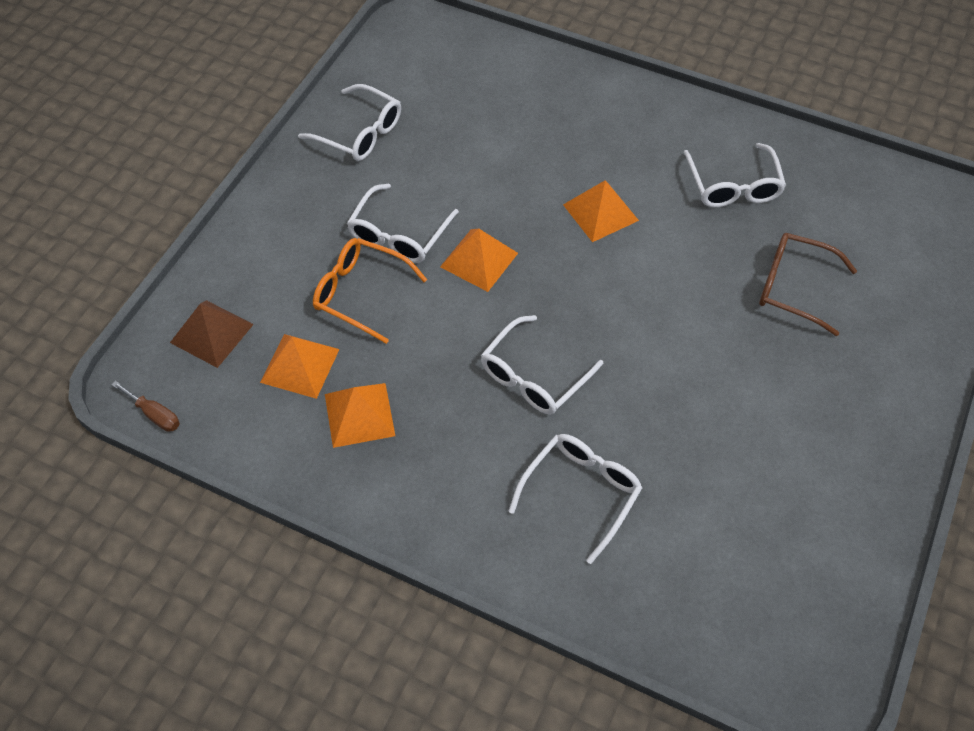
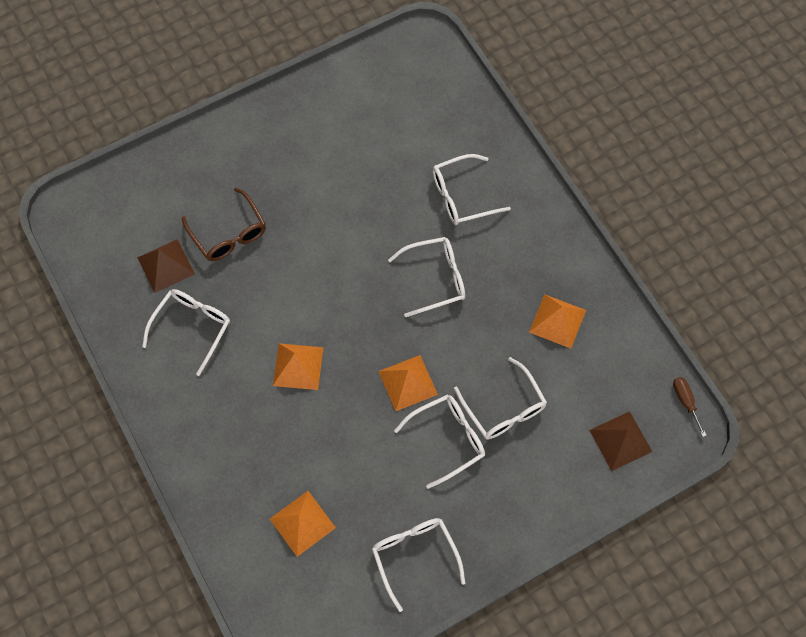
camera: 145 degrees left, 10 degrees up
orange pyramid [260,334,340,399] -> orange pyramid moved to [270,491,336,557]
orange glasses [313,238,427,344] -> white glasses [454,357,547,439]
none -> brown pyramid [137,239,195,293]

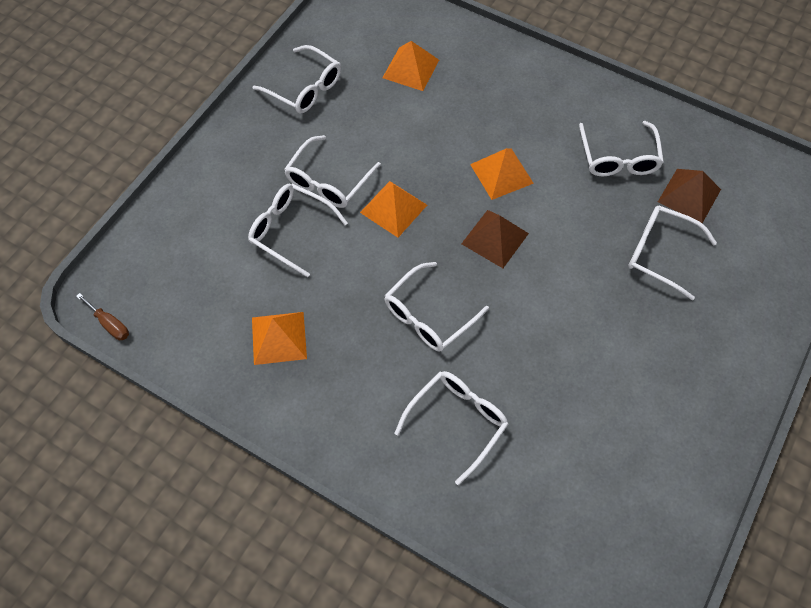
camera: 150 degrees right, 5 degrees down
brown glasses [182,188,266,261] -> white glasses [628,206,717,300]
brown pyramid [589,411,652,471] -> brown pyramid moved to [461,210,529,268]

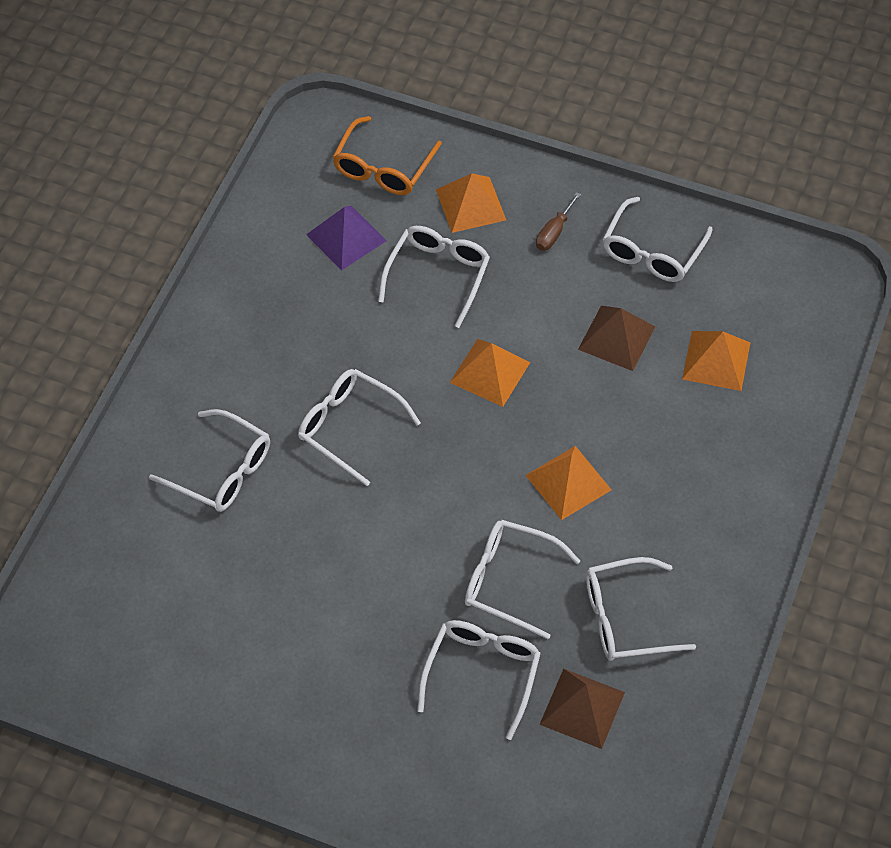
camera: 80 degrees right, 5 degrees down
brown screwdriver [76,293,129,340] -> brown screwdriver moved to [536,192,581,251]
orange pyramid [252,312,307,365] -> orange pyramid moved to [436,173,506,233]
white glasses [284,135,381,208] -> white glasses moved to [465,520,581,639]
brown pyramid [461,210,529,268] -> brown pyramid moved to [578,306,655,371]
none -> purple pyramid [306,206,386,270]
none -> orange glasses [332,116,442,195]

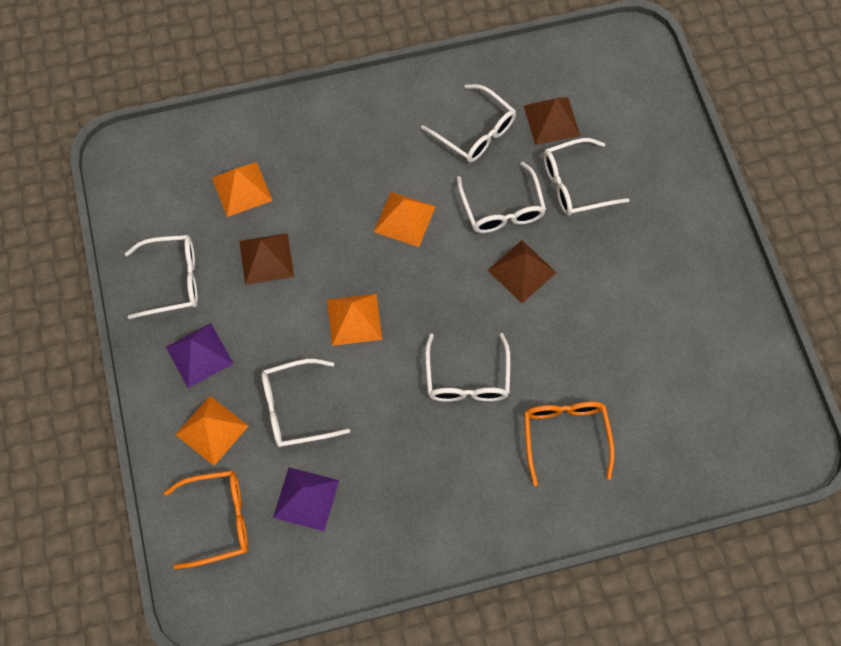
camera: 125 degrees left, 10 degrees up
white glasses [149,409,270,512] -> orange glasses [524,401,615,486]
brown screwdriver [536,192,581,251] -> purple pyramid [166,323,234,388]
none -> brown pyramid [487,240,557,303]

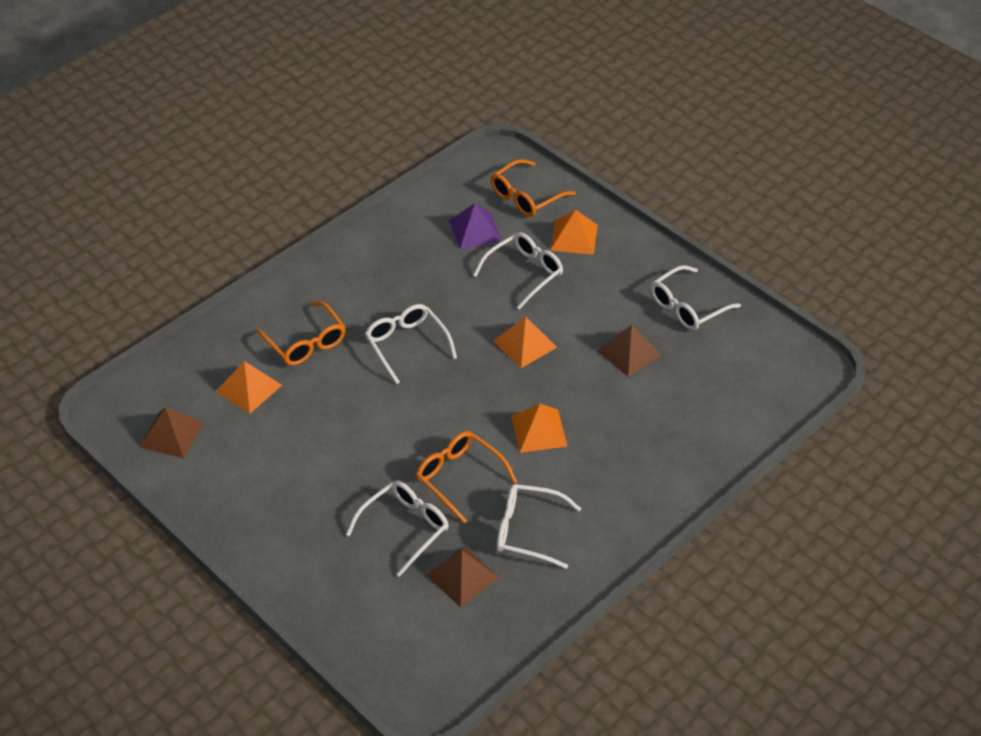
camera: 150 degrees right, 20 degrees down
purple pyramid [166,323,234,388] -> none
orange pyramid [212,162,273,217] -> orange pyramid moved to [216,361,282,414]
white glasses [457,162,546,233] -> orange glasses [416,431,517,523]
brown pyramid [487,240,557,303] -> brown pyramid moved to [140,407,204,458]

